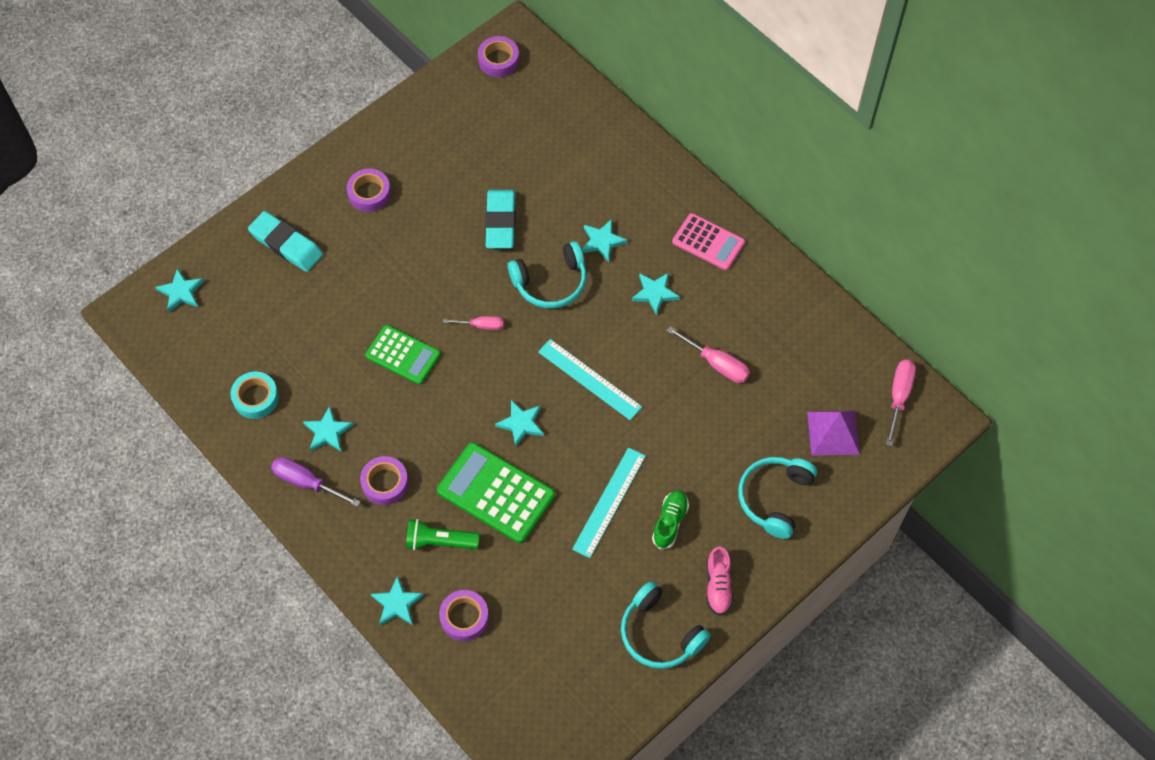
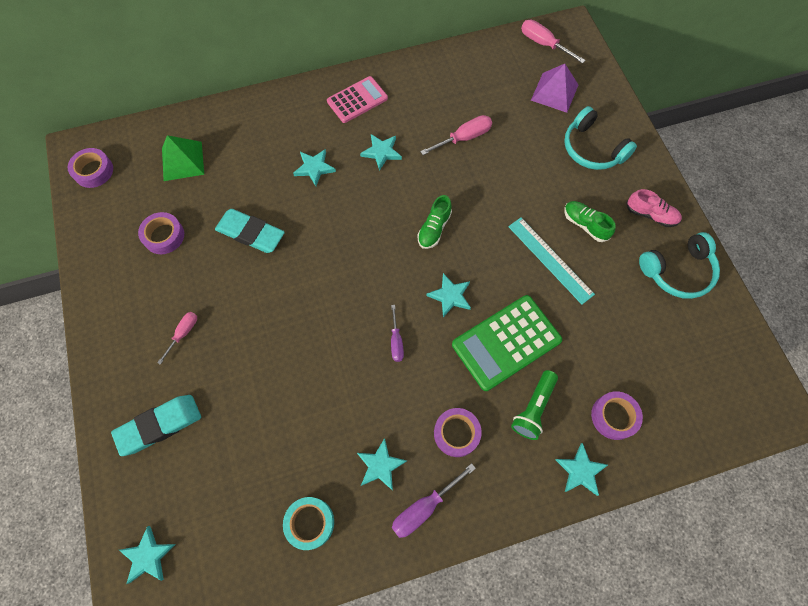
camera: 65 degrees left, 5 degrees up
purple tape [347,169,391,212] -> purple tape moved to [138,212,184,254]
green calculator [365,325,441,385] -> none
pink screwdriver [443,316,503,330] -> pink screwdriver moved to [157,312,197,365]
turquoise headphones [508,241,587,308] -> none
turquoise ruler [538,339,642,420] -> green shoe [418,195,452,249]
none -> green pyramid [162,135,204,181]
none -> purple screwdriver [391,305,404,362]

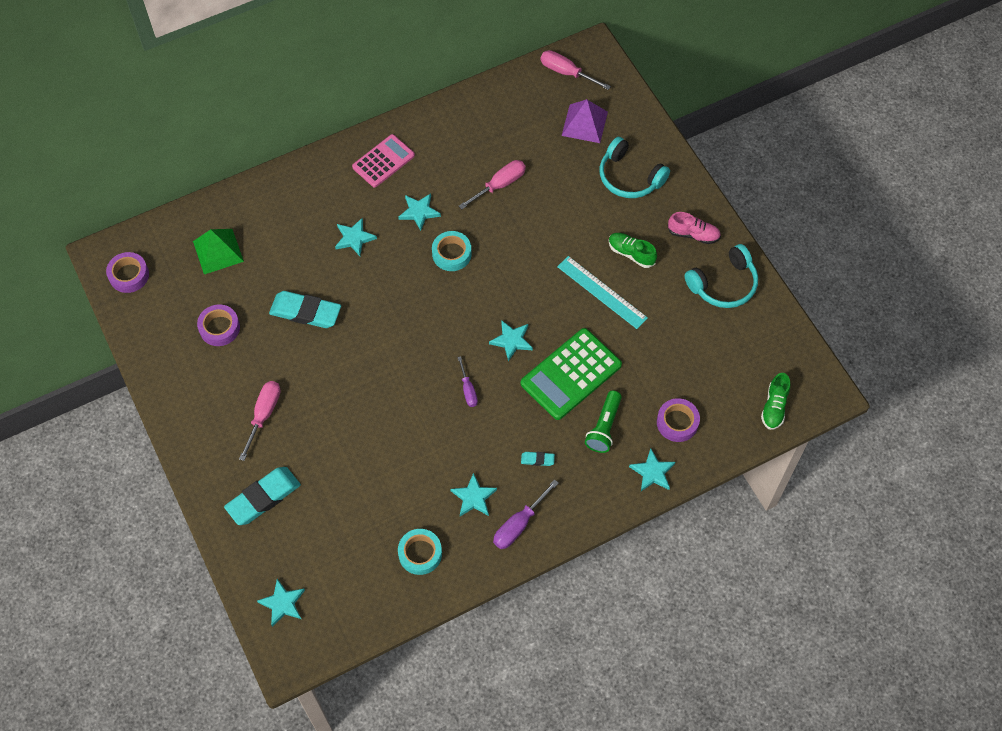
camera: 10 degrees left, 5 degrees down
pink screwdriver [157,312,197,365] -> pink screwdriver [239,381,280,461], size x1.54
green shoe [418,195,452,249] -> green shoe moved to [761,373,790,430]
purple tape [434,408,482,457] -> turquoise eraser [521,452,555,466]
none -> turquoise tape [432,231,472,271]

